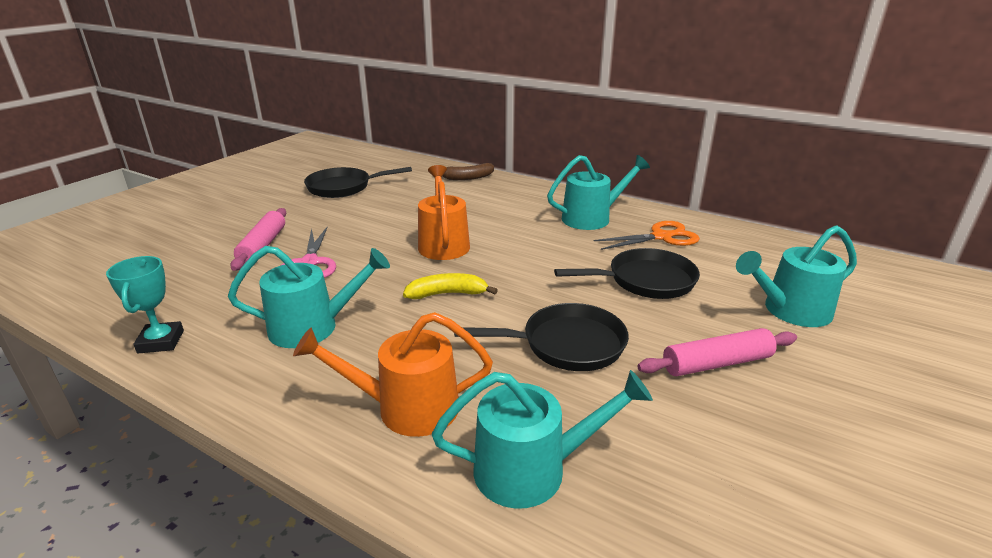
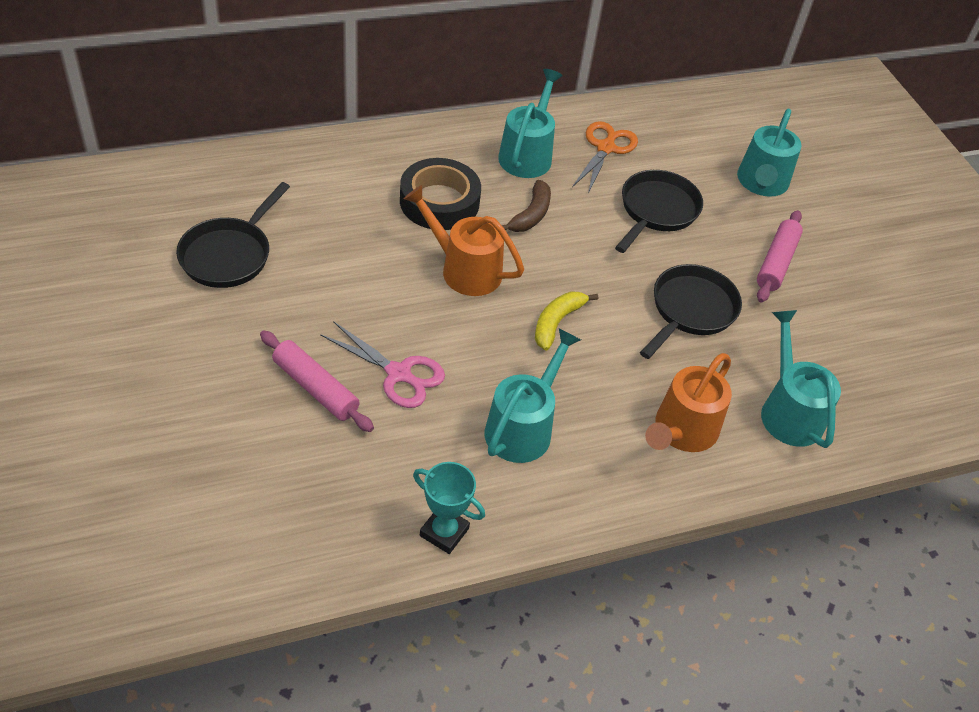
camera: 55 degrees left, 20 degrees up
turquoise watering can [432,370,653,508] -> turquoise watering can turned 45 degrees counterclockwise [761,310,841,448]
brown banana [443,163,494,180] -> brown banana moved to [502,180,551,232]
none -> black tape [400,158,481,230]

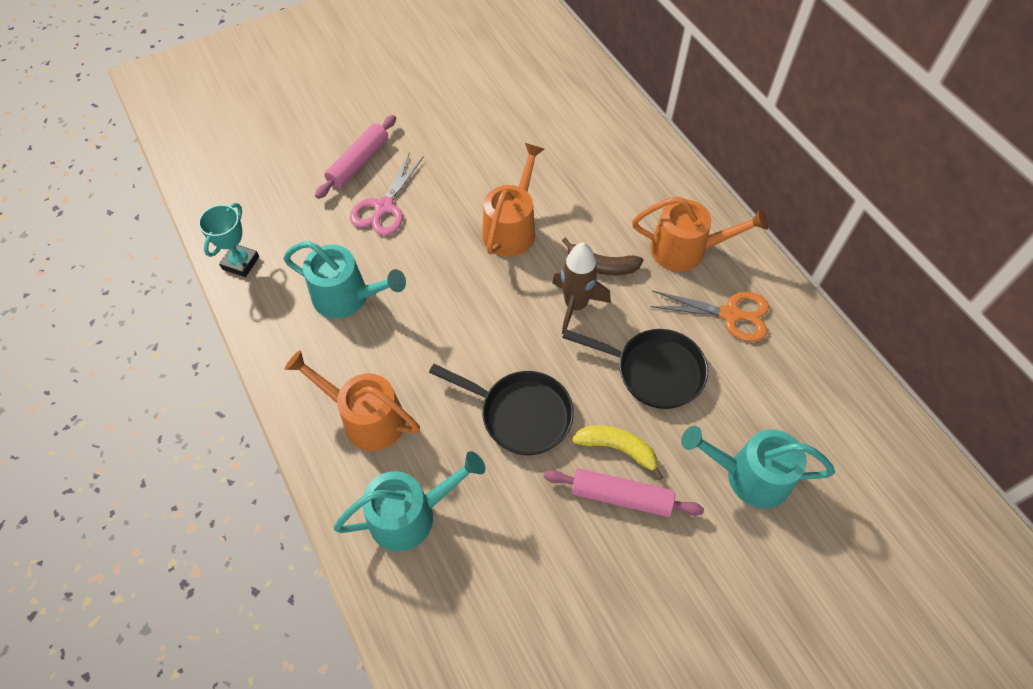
camera: 85 degrees right, 10 degrees up
black pan [176,182,290,288] -> none
black tape [400,158,481,230] -> none
turquoise watering can [498,69,563,178] -> orange watering can [632,196,768,271]
yellow banana [535,292,598,350] -> yellow banana moved to [572,425,663,480]
none -> brown rocket [552,242,611,334]

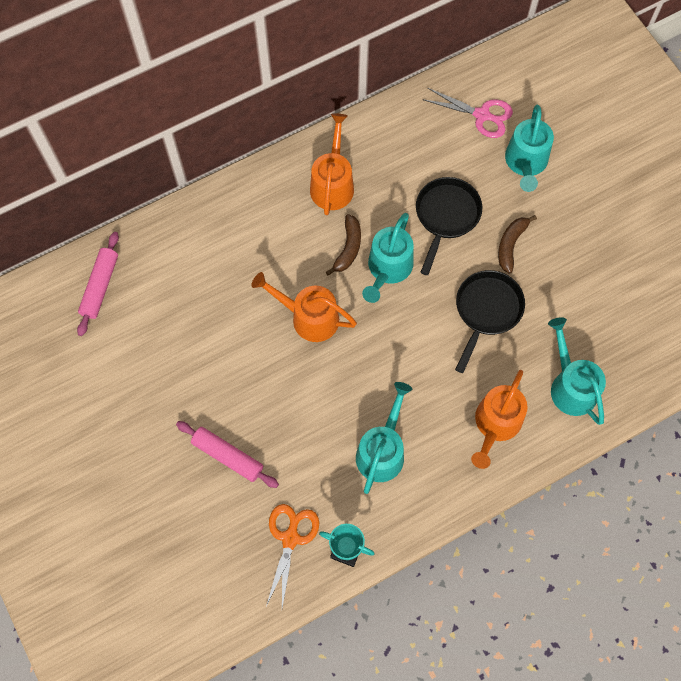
camera: 90 degrees left, 10 degrees up
pink scissors [350,152,424,236] -> pink scissors moved to [423,88,513,138]
pink rolling pin [544,468,704,517] -> pink rolling pin moved to [77,232,119,336]
brown rocket [552,242,611,334] -> turquoise watering can [362,213,413,303]
yellow banana [572,425,663,480] -> brown banana [498,215,537,274]
orange scissors [650,291,769,342] -> orange scissors moved to [266,504,319,608]

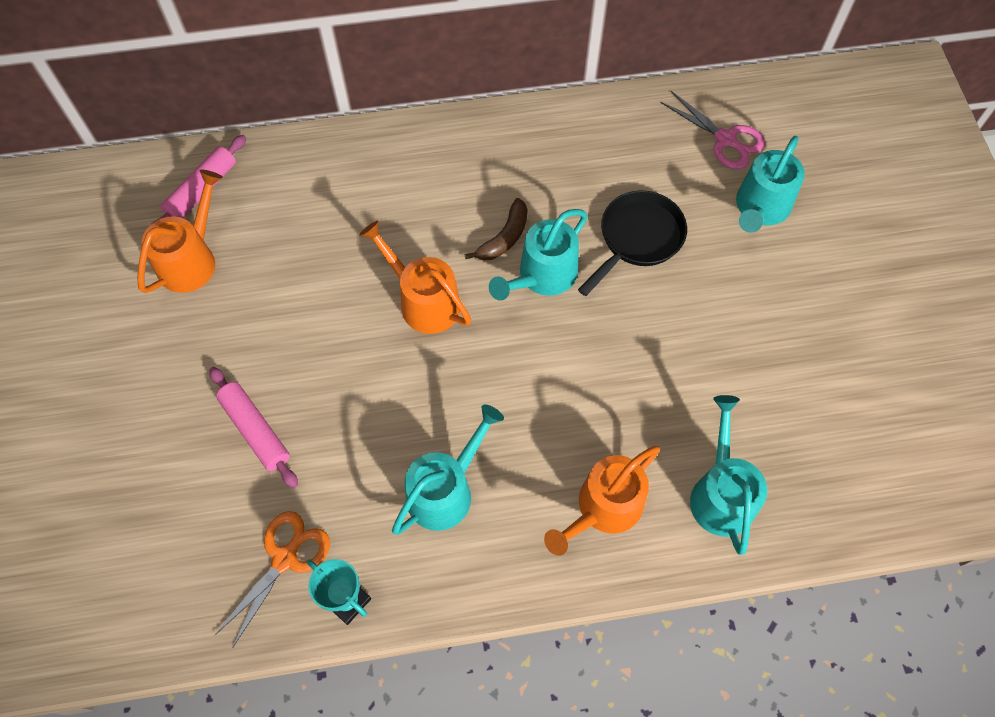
camera: 20 degrees right, 5 degrees down
orange watering can [310,113,354,215] -> orange watering can moved to [137,170,223,293]
black pan [455,270,525,373] -> none
brown banana [498,215,537,274] -> none

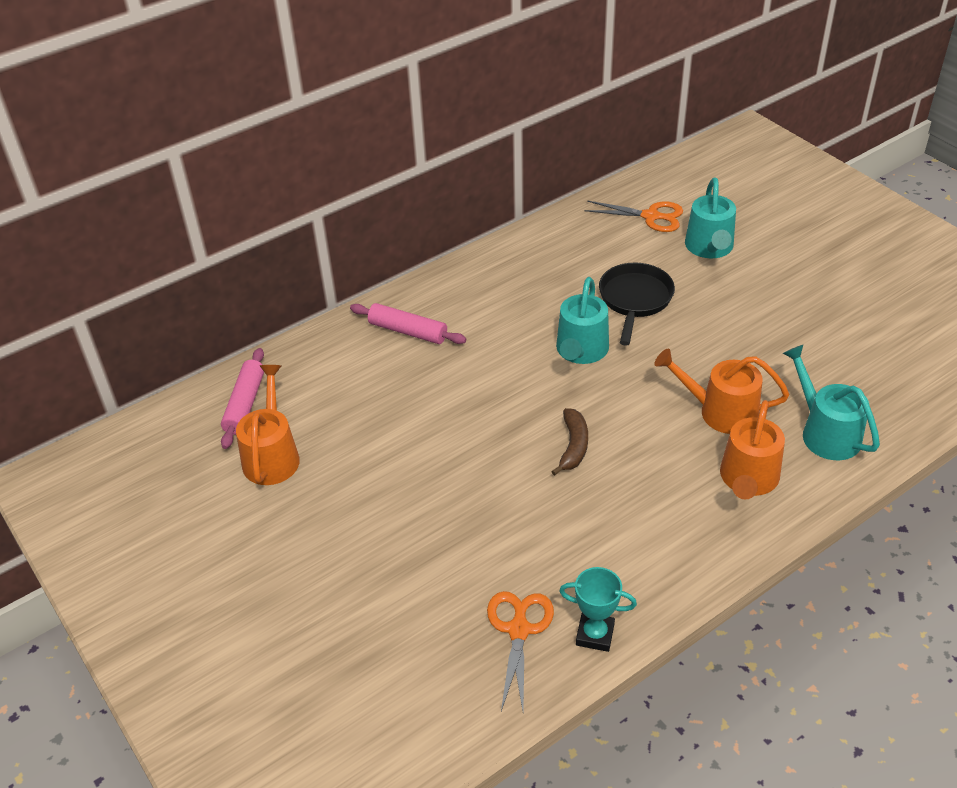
camera: 25 degrees left, 20 degrees down
pink rolling pin [209,367,298,488] -> pink rolling pin moved to [350,303,466,344]
orange watering can [359,221,471,334] -> orange watering can moved to [654,349,789,434]
turquoise watering can [392,404,504,535] -> none
brown banana [464,198,528,260] -> brown banana moved to [551,408,588,476]
pink scissors [660,91,766,169] -> orange scissors [584,201,683,232]

